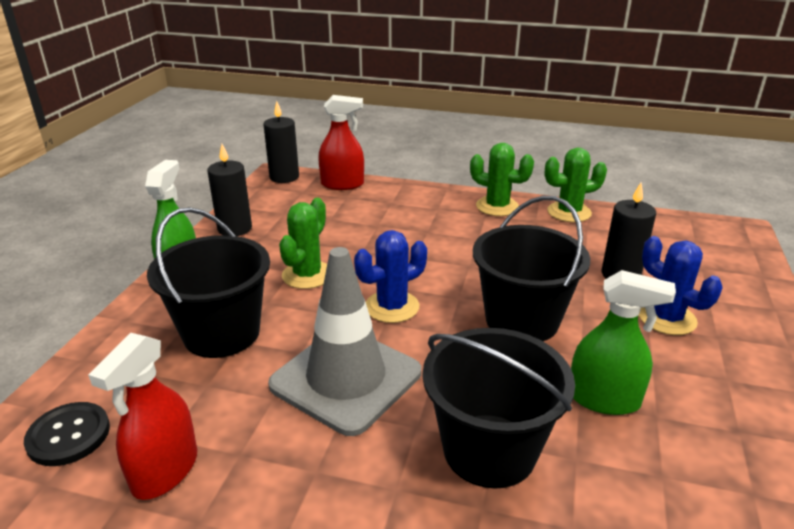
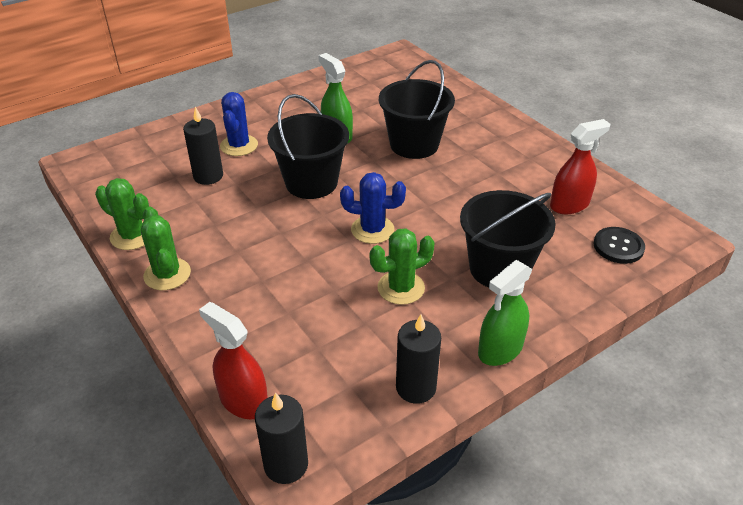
camera: 140 degrees left, 10 degrees up
grey traffic cone [268,247,421,436] -> none

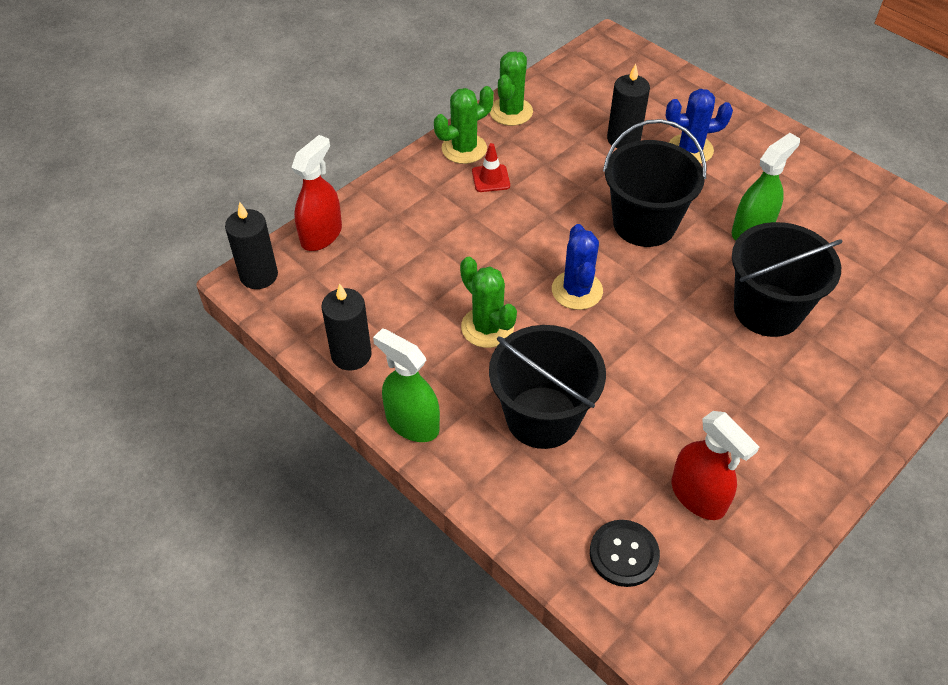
camera: 80 degrees right, 10 degrees up
none -> red traffic cone [472,143,510,192]

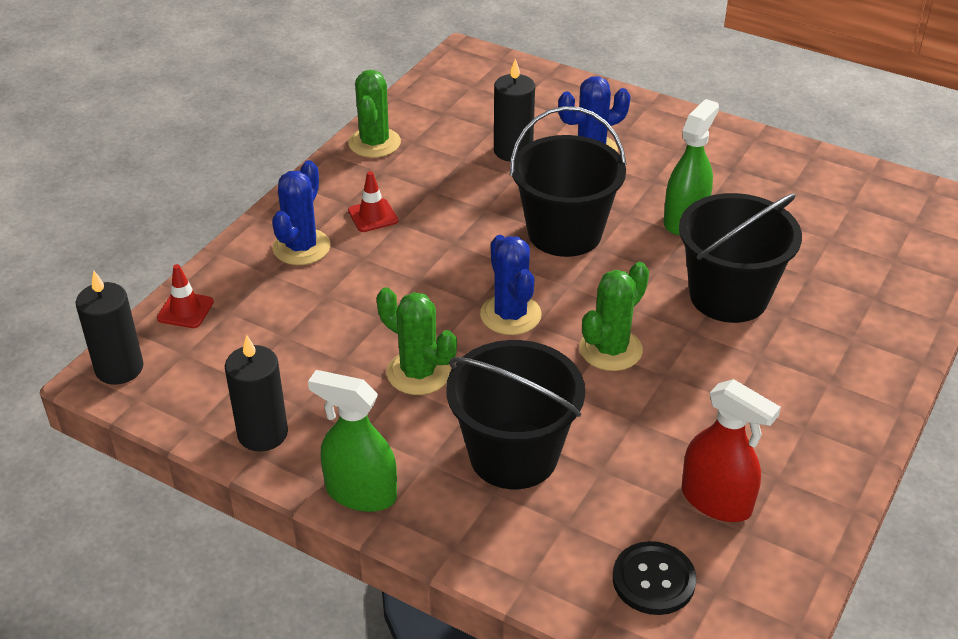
camera: 15 degrees left, 10 degrees down
red spray bottle [291,135,342,251] -> red traffic cone [157,264,214,328]
green cactus [434,86,494,164] -> green cactus moved to [580,262,649,371]
none -> blue cactus [272,160,331,265]

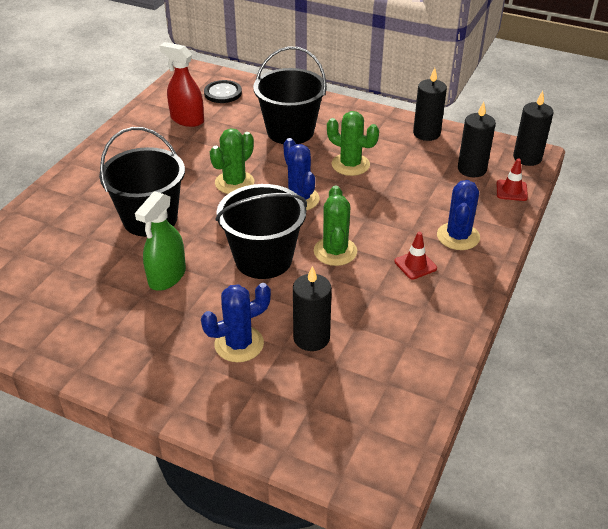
camera: 175 degrees right, 0 degrees up
green spray bottle [308,370,397,512] -> none
green cactus [348,70,401,158] -> green cactus moved to [314,186,357,266]
none -> black candle [458,102,496,177]

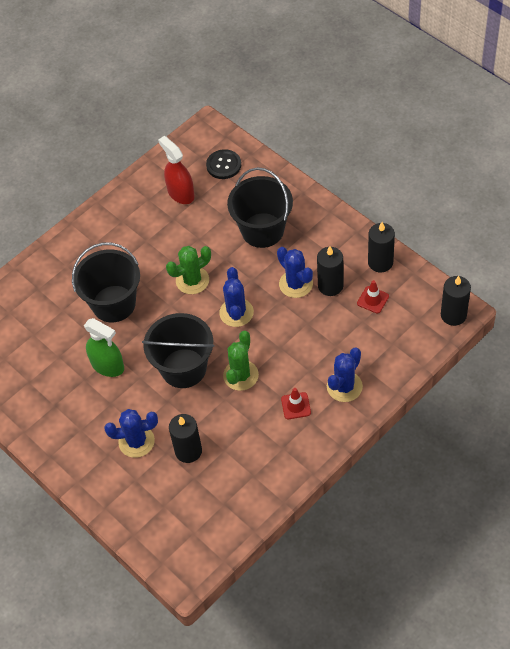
camera: 25 degrees right, 15 degrees up
green spray bottle [135,191,186,291] -> green spray bottle turned 105 degrees counterclockwise [84,318,124,377]
green cactus [327,111,379,176] -> blue cactus [277,247,313,298]
black candle [458,102,496,177] -> black candle moved to [317,246,344,296]
red traffic cone [496,159,528,201] -> red traffic cone moved to [357,280,389,313]

